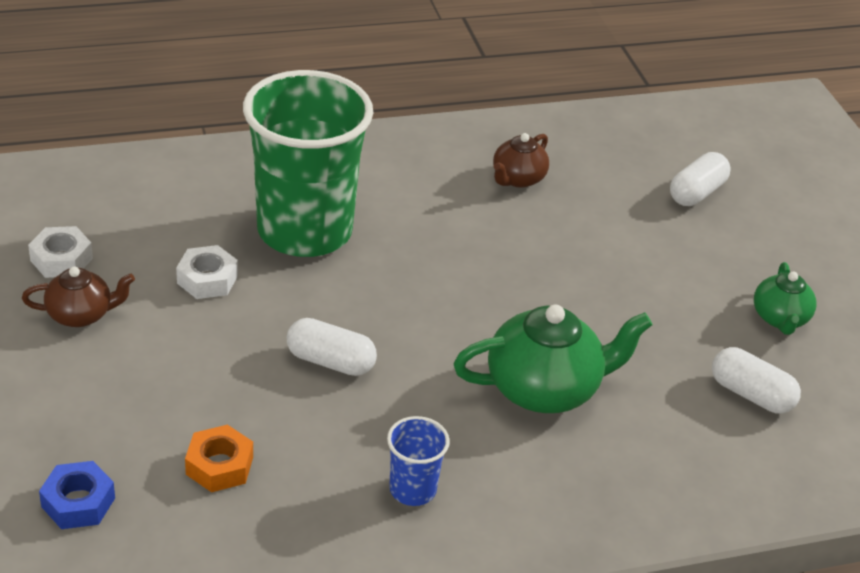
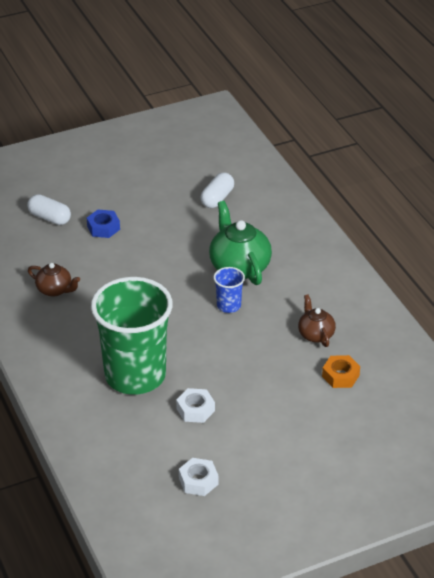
camera: 95 degrees left, 0 degrees up
brown teapot [22,267,135,327] -> brown teapot moved to [298,294,336,347]
blue nut [39,461,115,529] -> blue nut moved to [87,210,120,238]
white capsule [287,318,377,376] -> none
blue cup [387,416,450,506] -> blue cup moved to [213,267,245,313]
green teapot [754,262,816,335] -> none

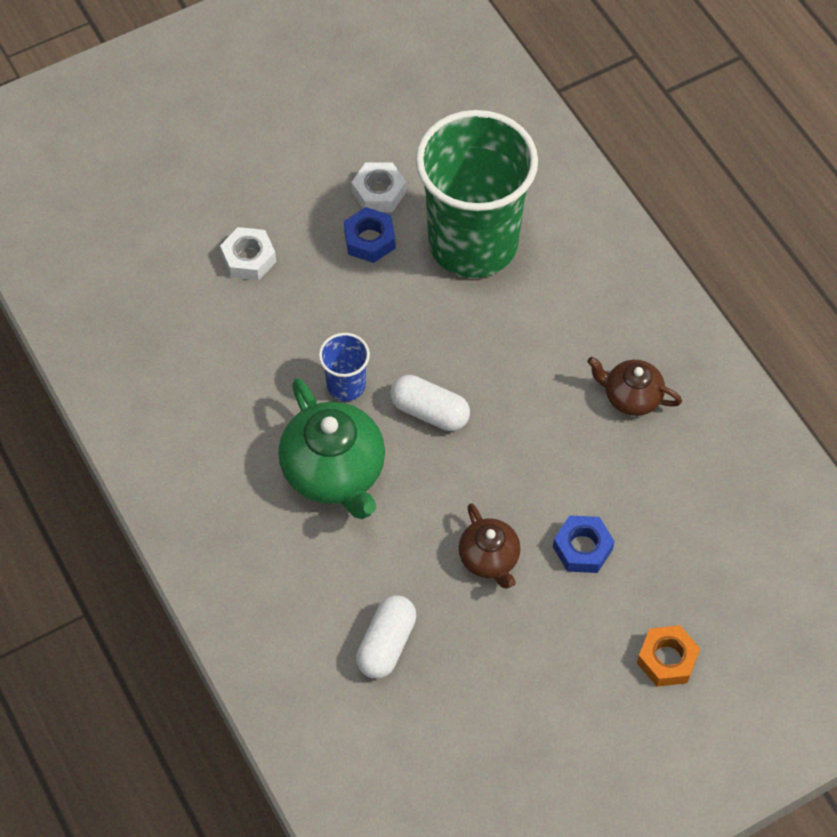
camera: 175 degrees right, 20 degrees up
white capsule [27,194,71,225] -> white capsule moved to [390,375,470,431]
white nut [179,458,218,496] -> white nut moved to [220,227,276,281]
brown teapot [298,294,336,347] -> brown teapot moved to [459,503,521,589]
orange nut [322,355,360,388] -> orange nut moved to [637,625,700,687]
none -> blue nut [344,207,395,263]

